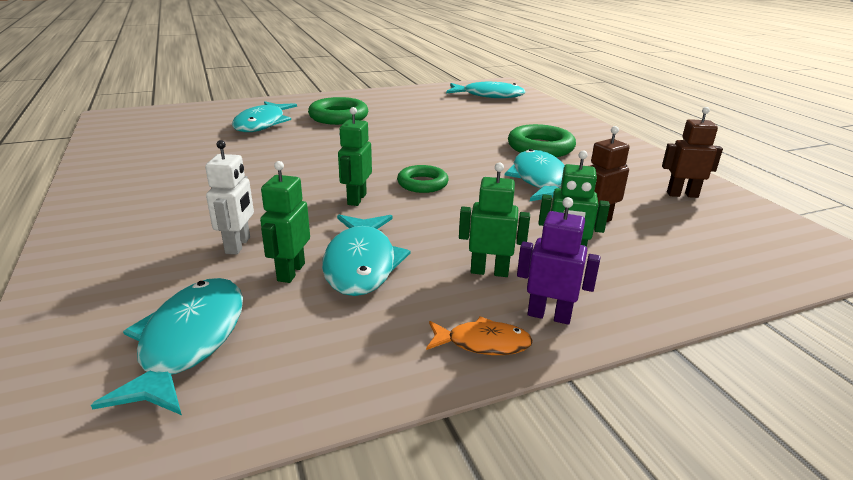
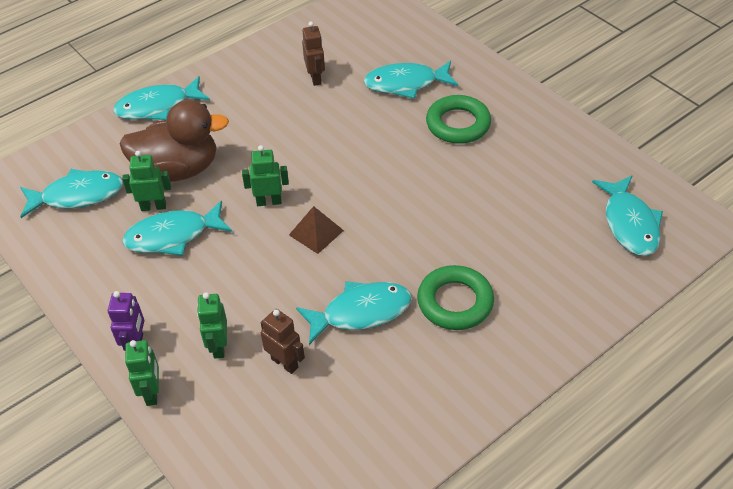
camera: 75 degrees right, 20 degrees up
white robot [205,140,254,255] -> brown duck [119,100,229,181]
green ring [397,165,449,193] -> brown pyramid [289,206,344,254]
orange fish [426,316,533,355] -> none
green robot [459,163,530,277] -> green robot moved to [125,340,159,406]
brown robot [662,107,723,198] -> brown robot moved to [302,21,325,86]
none -> turquoise fish [113,76,210,120]

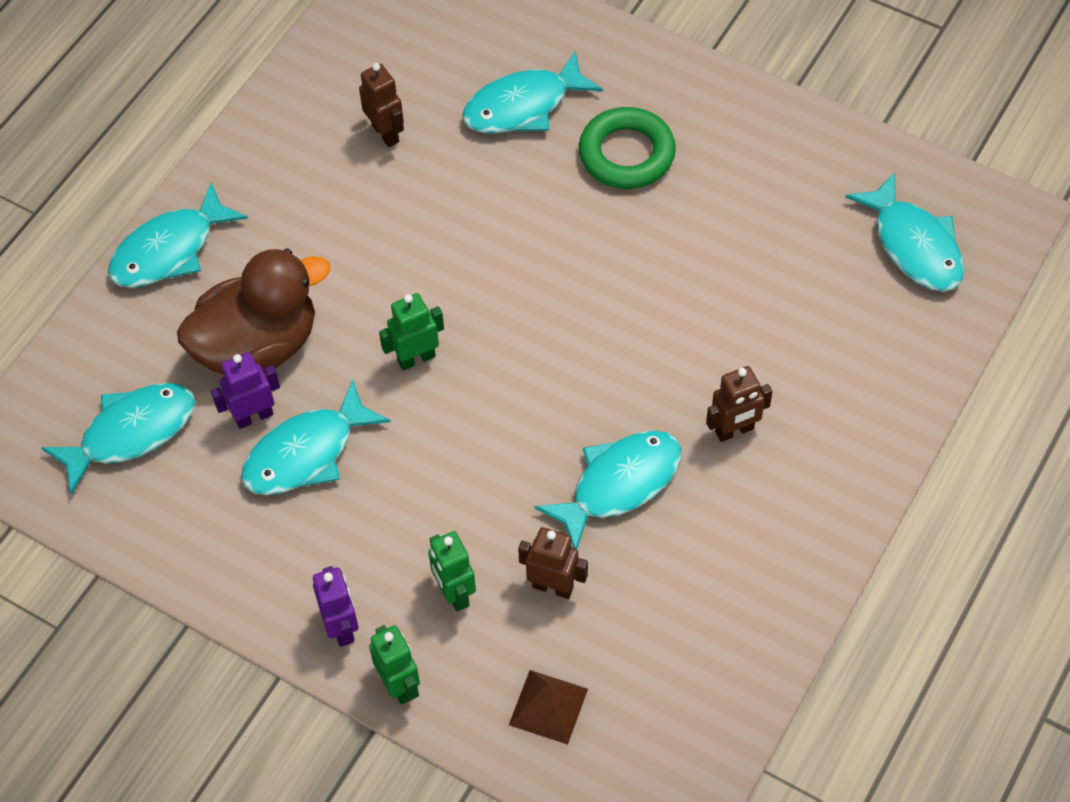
camera: 20 degrees left, 10 degrees up
green robot [122,151,171,211] -> purple robot [211,352,280,429]
brown pyramid [289,206,344,254] -> brown pyramid moved to [509,670,588,745]
green ring [417,265,494,330] -> brown robot [706,366,773,442]

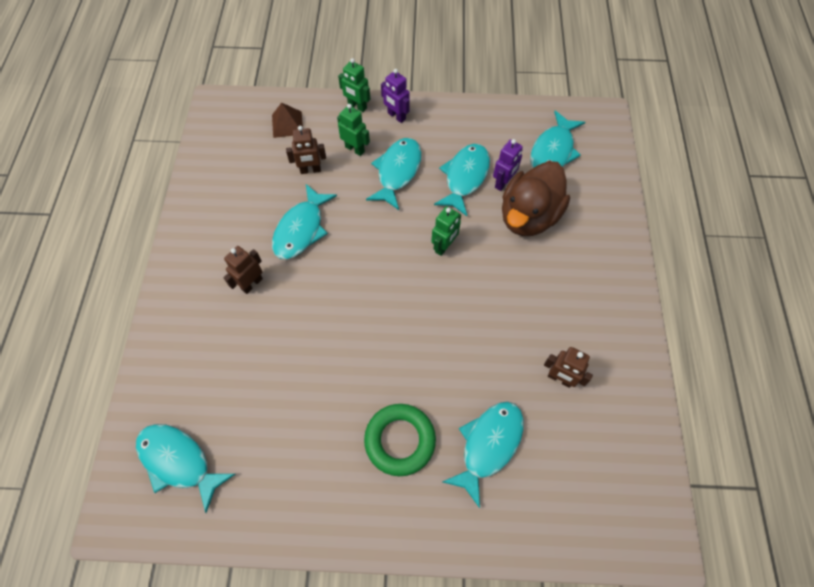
camera: 150 degrees right, 5 degrees up
turquoise fish [108,182,248,288] -> turquoise fish moved to [366,138,422,210]

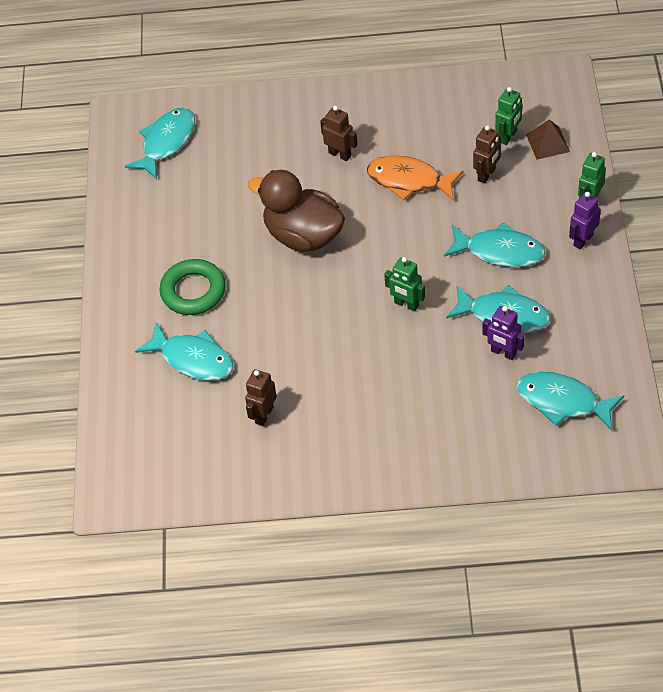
camera: 90 degrees right, 10 degrees down
turquoise fish [272,184,337,260] -> orange fish [367,156,464,201]
brown robot [286,126,326,174] -> brown robot turned 135 degrees counterclockwise [473,125,501,183]
green robot [337,104,370,156] -> green robot moved to [495,87,522,145]
brown duck [502,161,570,236] -> brown duck moved to [248,170,345,252]

